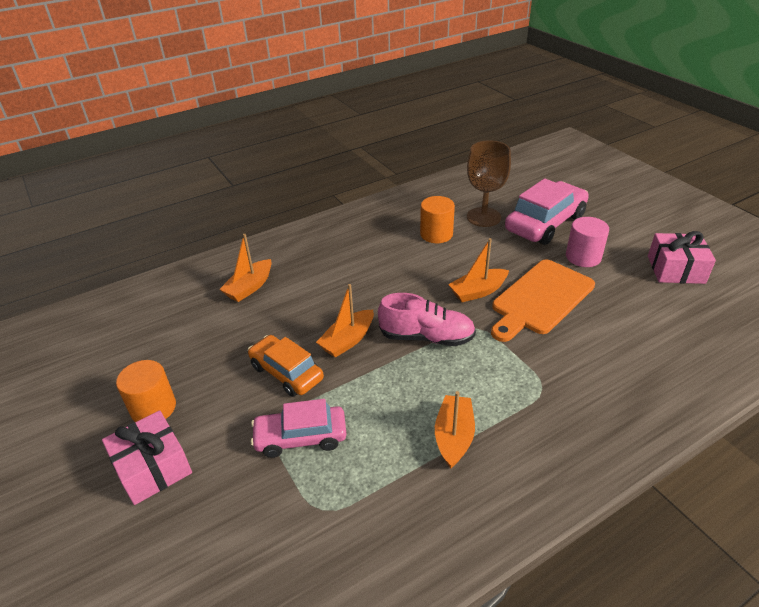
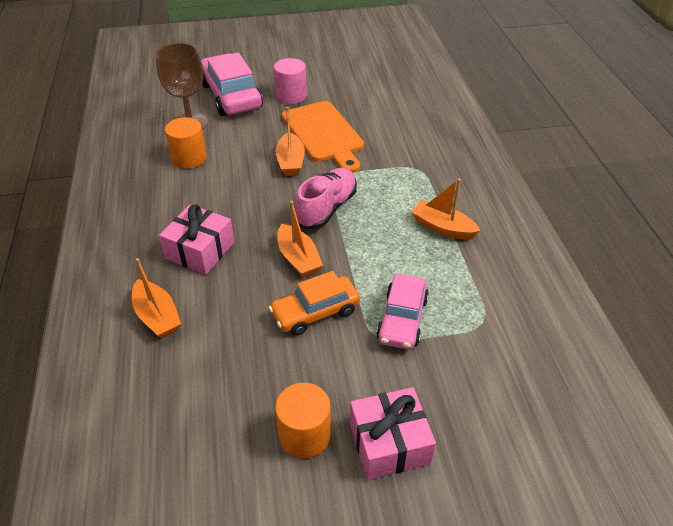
camera: 70 degrees left, 5 degrees up
pink gift [648,231,716,284] -> pink gift moved to [159,204,234,275]

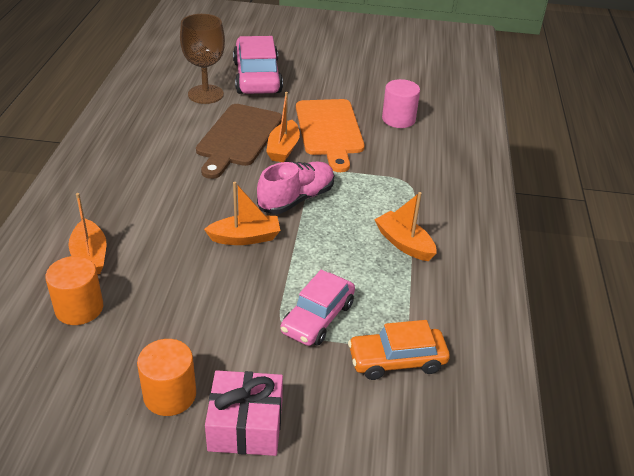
camera: 15 degrees right, 5 degrees down
pink gift [159,204,234,275] -> none
orange cylinder [165,117,207,169] -> orange cylinder moved to [45,256,103,325]
orange car [269,271,360,336] -> orange car moved to [348,320,450,380]
pink cylinder [274,58,307,104] -> pink cylinder moved to [382,79,420,128]
orange boat [277,201,323,278] -> orange boat turned 90 degrees counterclockwise [204,182,280,245]
none -> brown cutting board [196,104,282,179]

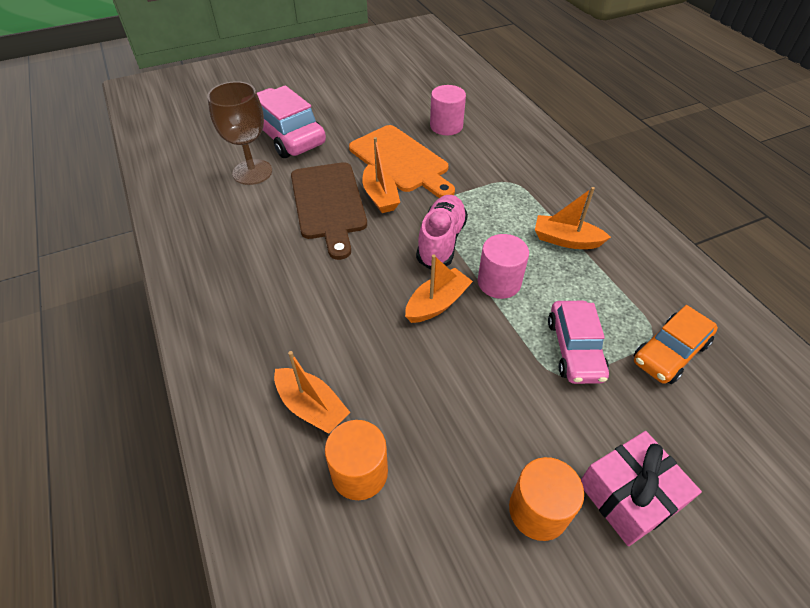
camera: 30 degrees left, 10 degrees up
none -> pink cylinder [478,234,529,299]

